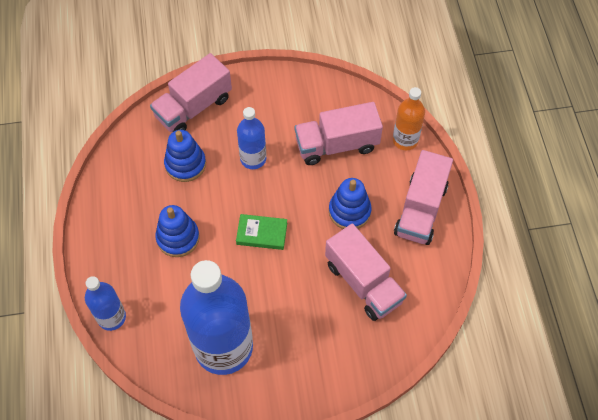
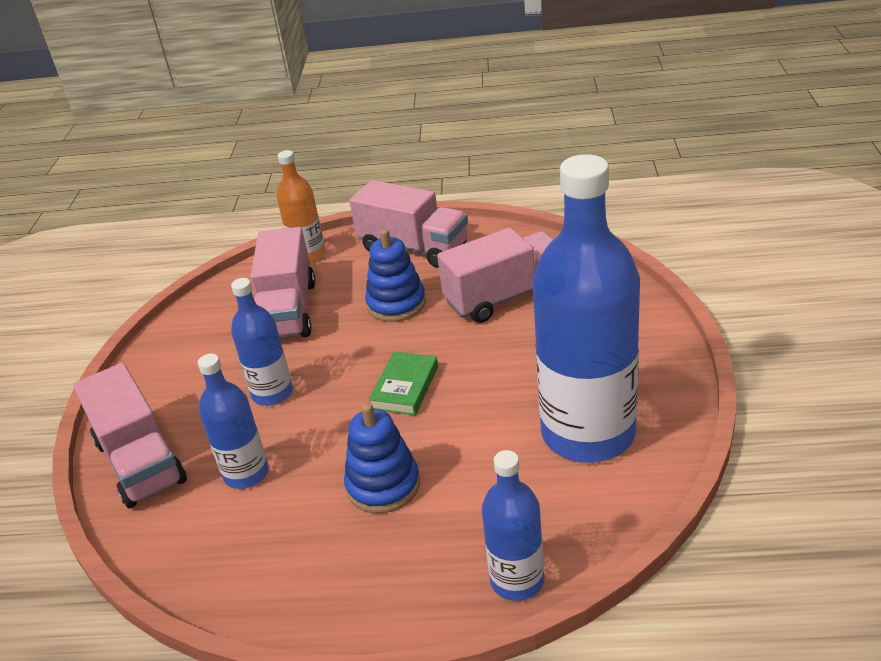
camera: 75 degrees left, 25 degrees down
blue stacking toy [164,130,206,182] -> blue bottle [198,353,269,489]

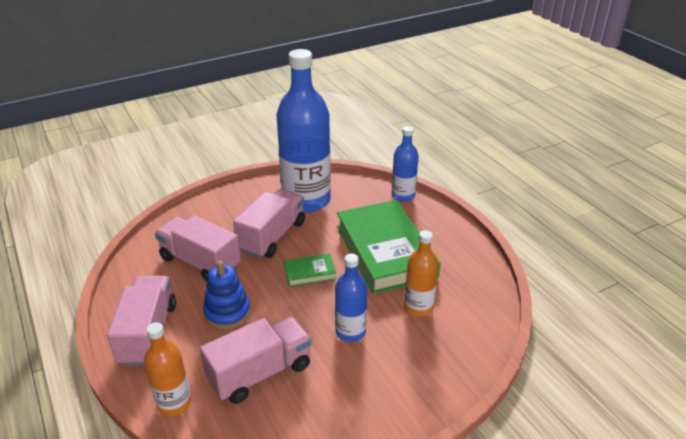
camera: 125 degrees left, 0 degrees up
pink truck [73,363,187,509] -> pink truck moved to [233,189,305,258]
blue bottle [198,353,269,489] -> orange bottle [404,230,439,317]
blue stacking toy [344,403,420,514] -> green book [337,200,441,294]

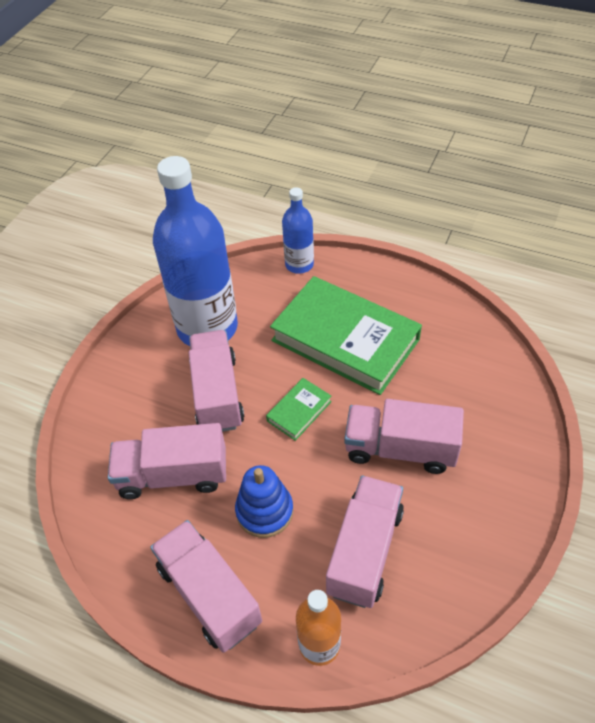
camera: 35 degrees left, 15 degrees up
blue bottle [335,254,367,342] -> pink truck [344,399,464,474]
orange bottle [404,230,439,317] -> none

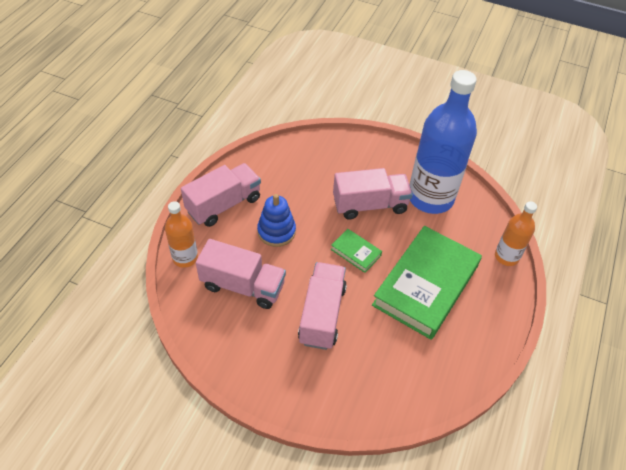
camera: 85 degrees right, 0 degrees up
pink truck [108,423,226,499] -> none
blue bottle [282,187,314,274] -> orange bottle [495,201,537,266]

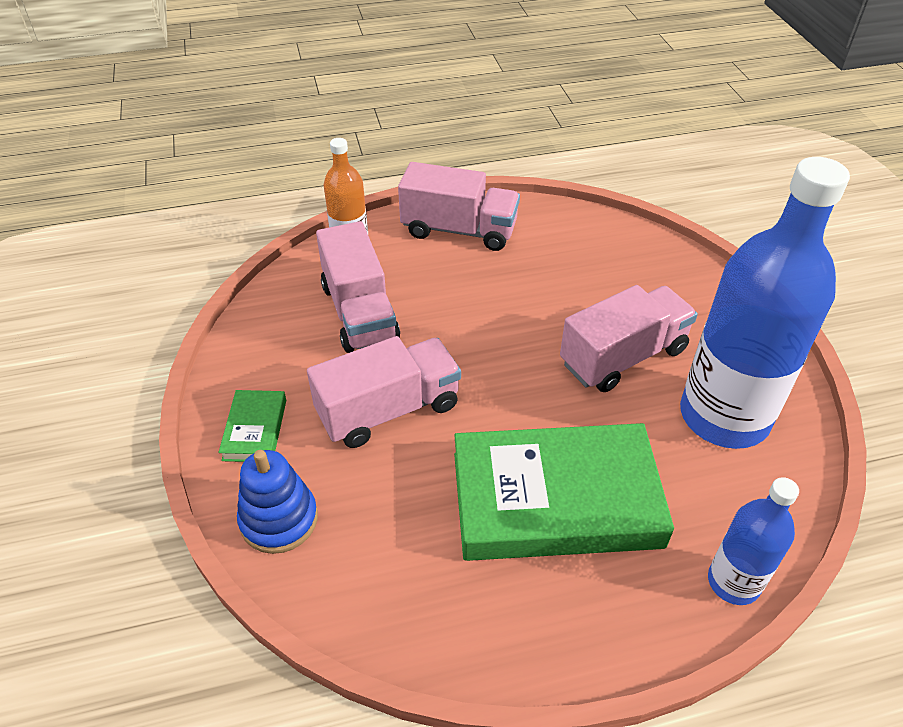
camera: 55 degrees right, 5 degrees down
blue stacking toy [257,194,296,247] -> blue stacking toy moved to [237,450,318,554]
green book [331,229,382,273] -> green book moved to [218,390,286,462]
pink truck [333,168,413,220] -> pink truck turned 75 degrees counterclockwise [560,285,698,392]
orange bottle [495,201,537,266] -> blue bottle [708,477,799,605]

